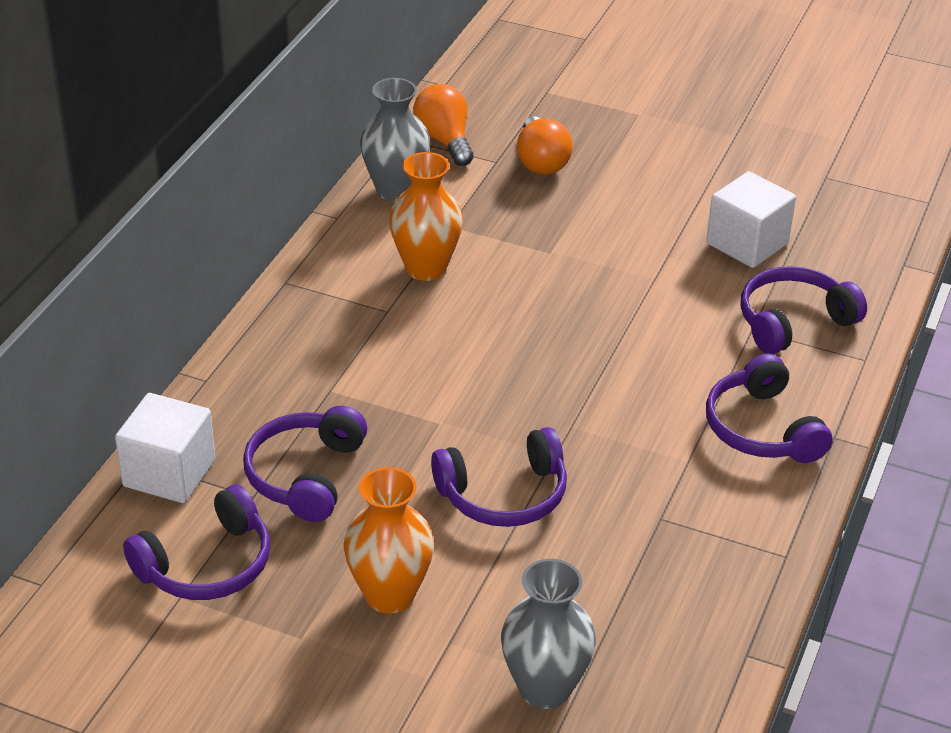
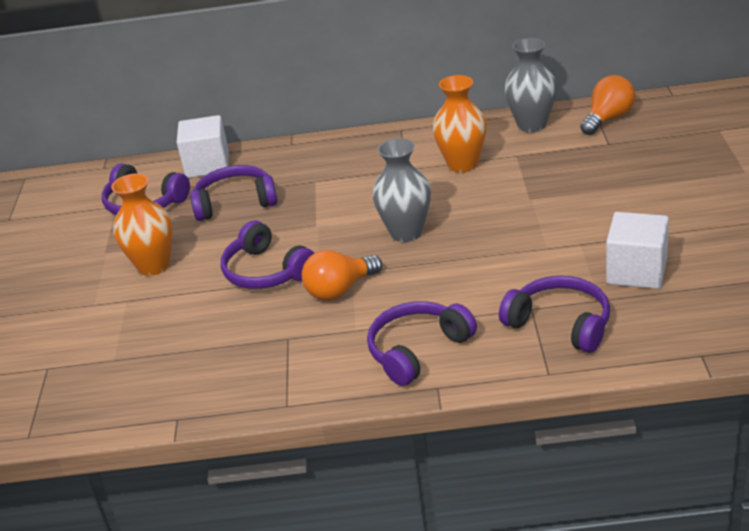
camera: 70 degrees right, 5 degrees down
grey vase [501,559,596,709] -> grey vase moved to [372,138,431,242]
orange light bulb [517,116,573,174] -> orange light bulb moved to [302,250,382,301]

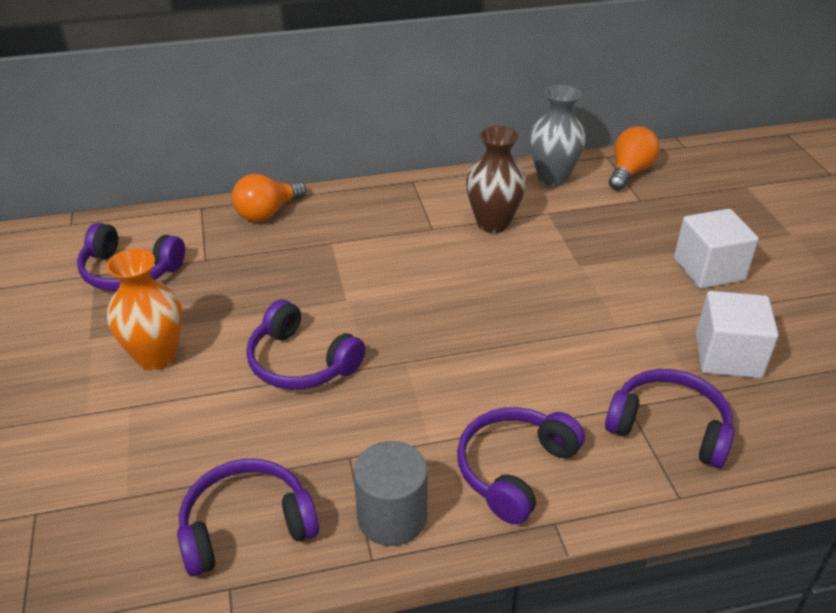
camera: 15 degrees left, 5 degrees up
white cube [177,115,229,178] -> white cube moved to [674,209,759,288]
purple headphones [190,165,277,221] -> purple headphones moved to [177,459,319,576]
orange light bulb [302,250,382,301] -> orange light bulb moved to [232,174,306,222]
grey vase [372,138,431,242] -> none
orange vase [432,75,487,173] -> brown vase [466,126,526,233]
none -> grey cylinder [354,441,428,546]

